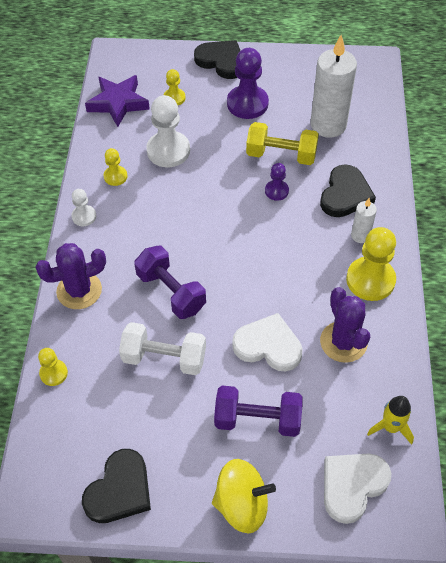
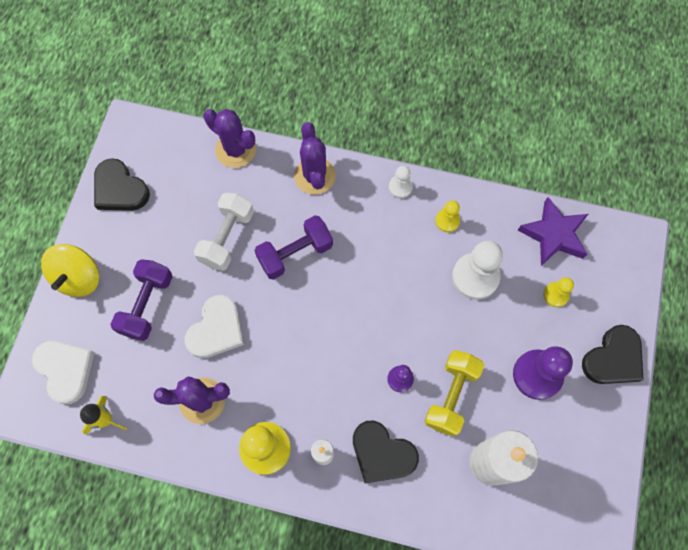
camera: 100 degrees right, 15 degrees up
yellow pawn [38,348,68,386] -> purple cactus [203,109,256,168]

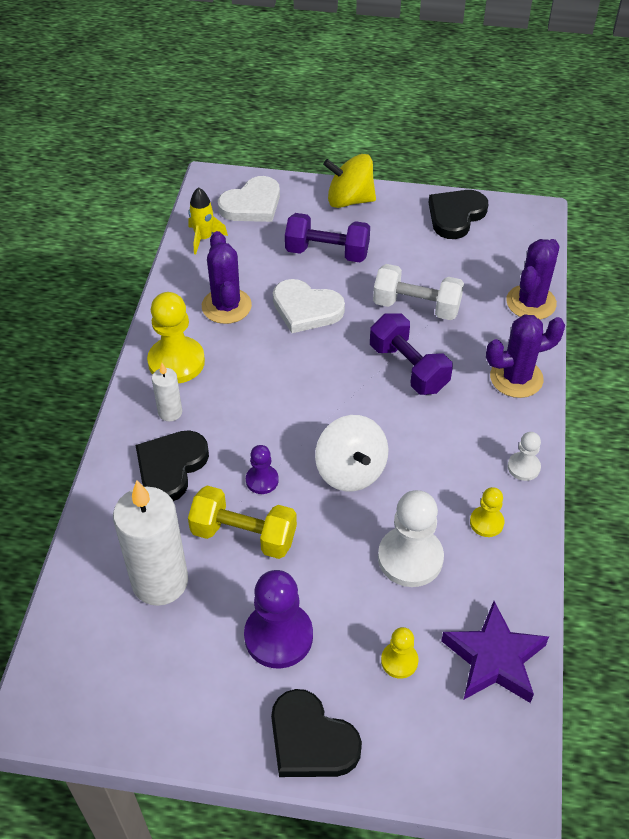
camera: 85 degrees right, 20 degrees down
none -> white spinning top [315,415,388,491]

